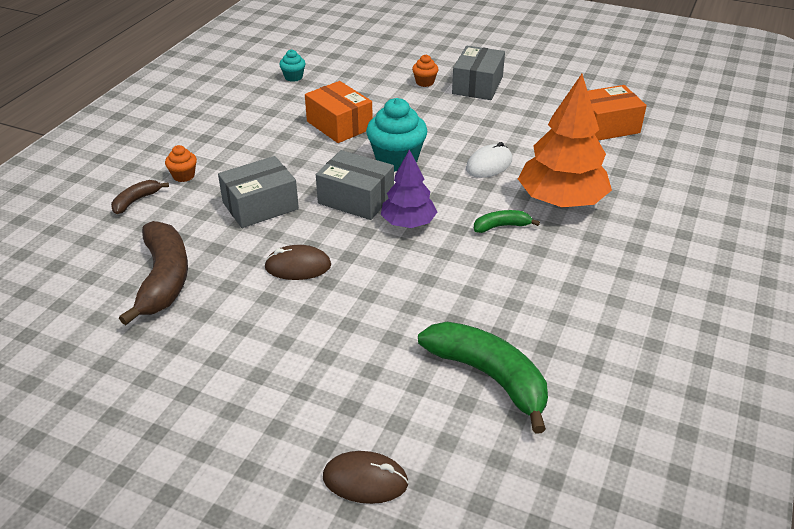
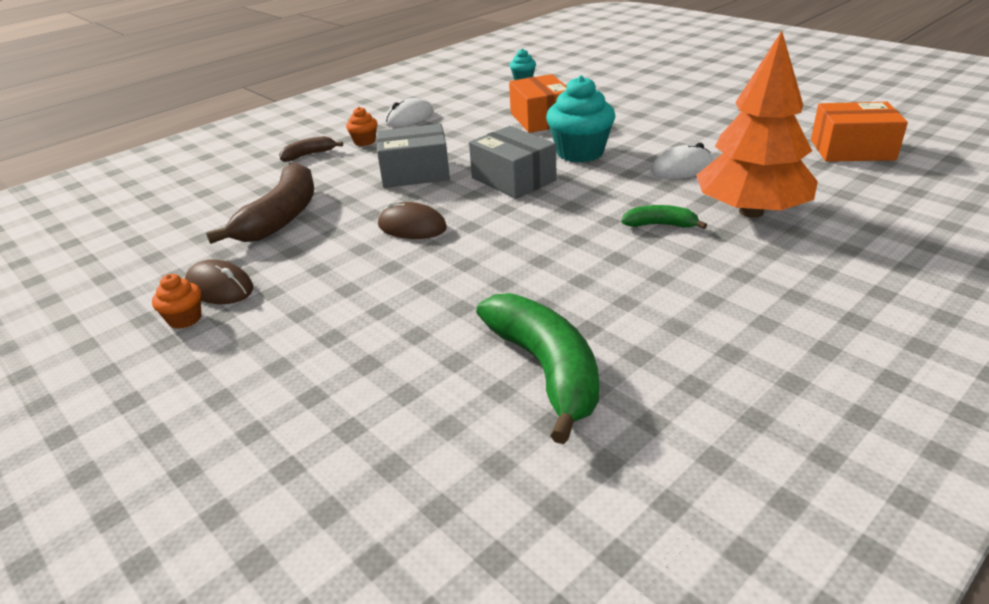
camera: 25 degrees right, 5 degrees down
brown mouse [323,451,409,504] -> brown mouse moved to [185,260,253,304]
purple tree [381,149,437,228] -> none
orange cupcake [412,54,438,87] -> orange cupcake moved to [152,274,201,329]
grey box [452,46,505,100] -> none
none -> white mouse [385,98,434,127]

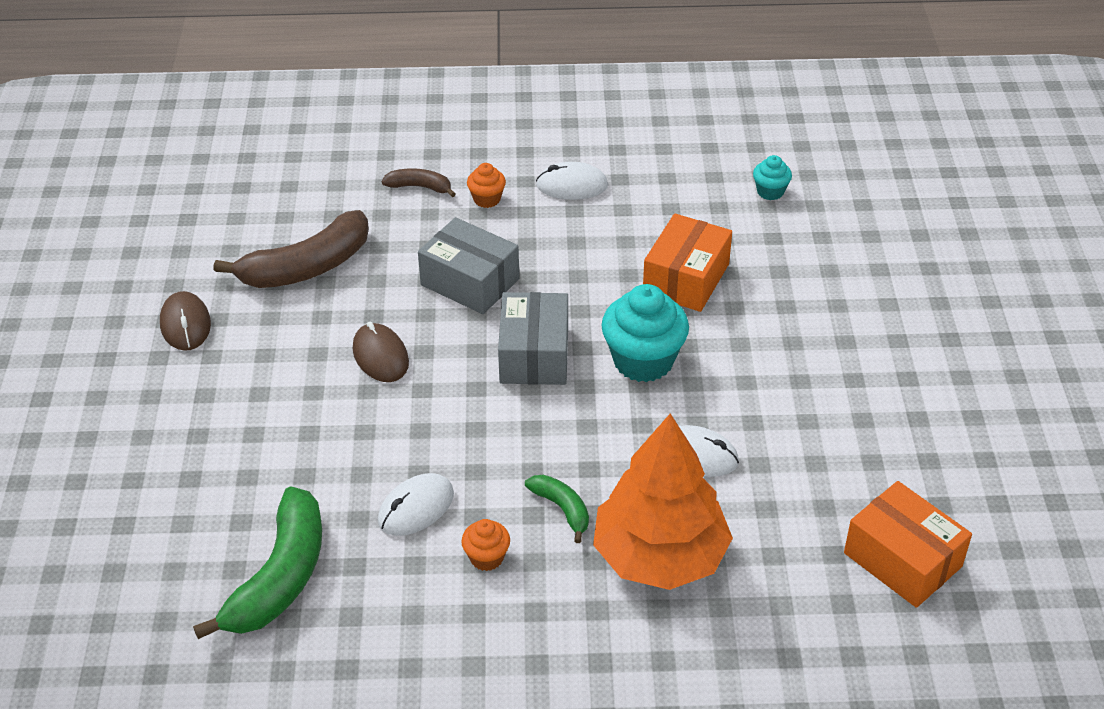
camera: 40 degrees right, 10 degrees up
orange cupcake [152,274,201,329] -> orange cupcake moved to [461,519,510,571]
none -> white mouse [378,473,454,536]

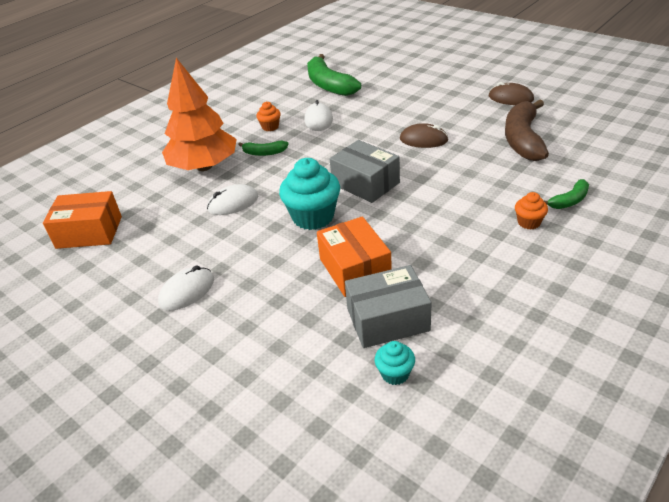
camera: 135 degrees right, 5 degrees down
brown banana [382,168,456,197] -> green banana [544,179,589,209]
grey box [418,217,519,314] -> grey box moved to [345,265,432,348]
white mouse [536,162,608,200] -> white mouse moved to [158,265,214,311]

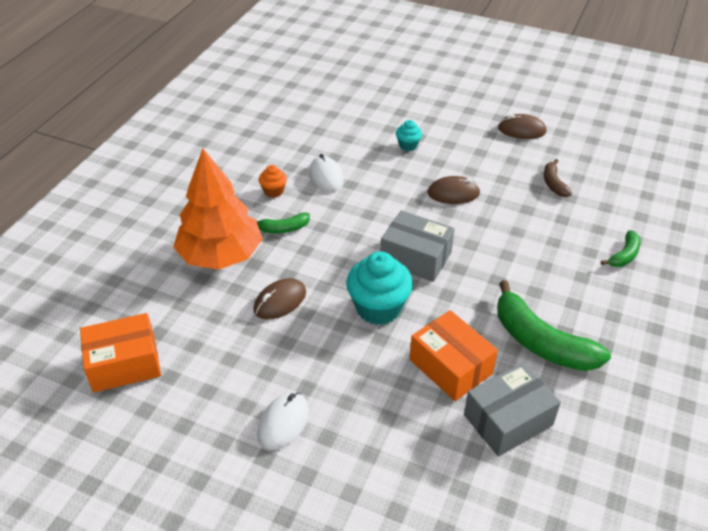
camera: 20 degrees left, 5 degrees up
white mouse [207,184,258,215] -> brown mouse [253,278,306,319]
green banana [307,54,361,96] -> green banana moved to [497,280,611,371]
turquoise cupcake [375,341,415,385] -> turquoise cupcake moved to [396,120,422,151]
brown banana [505,100,549,161] -> brown banana [544,159,572,197], size x0.50
orange cupcake [515,192,548,230] -> none

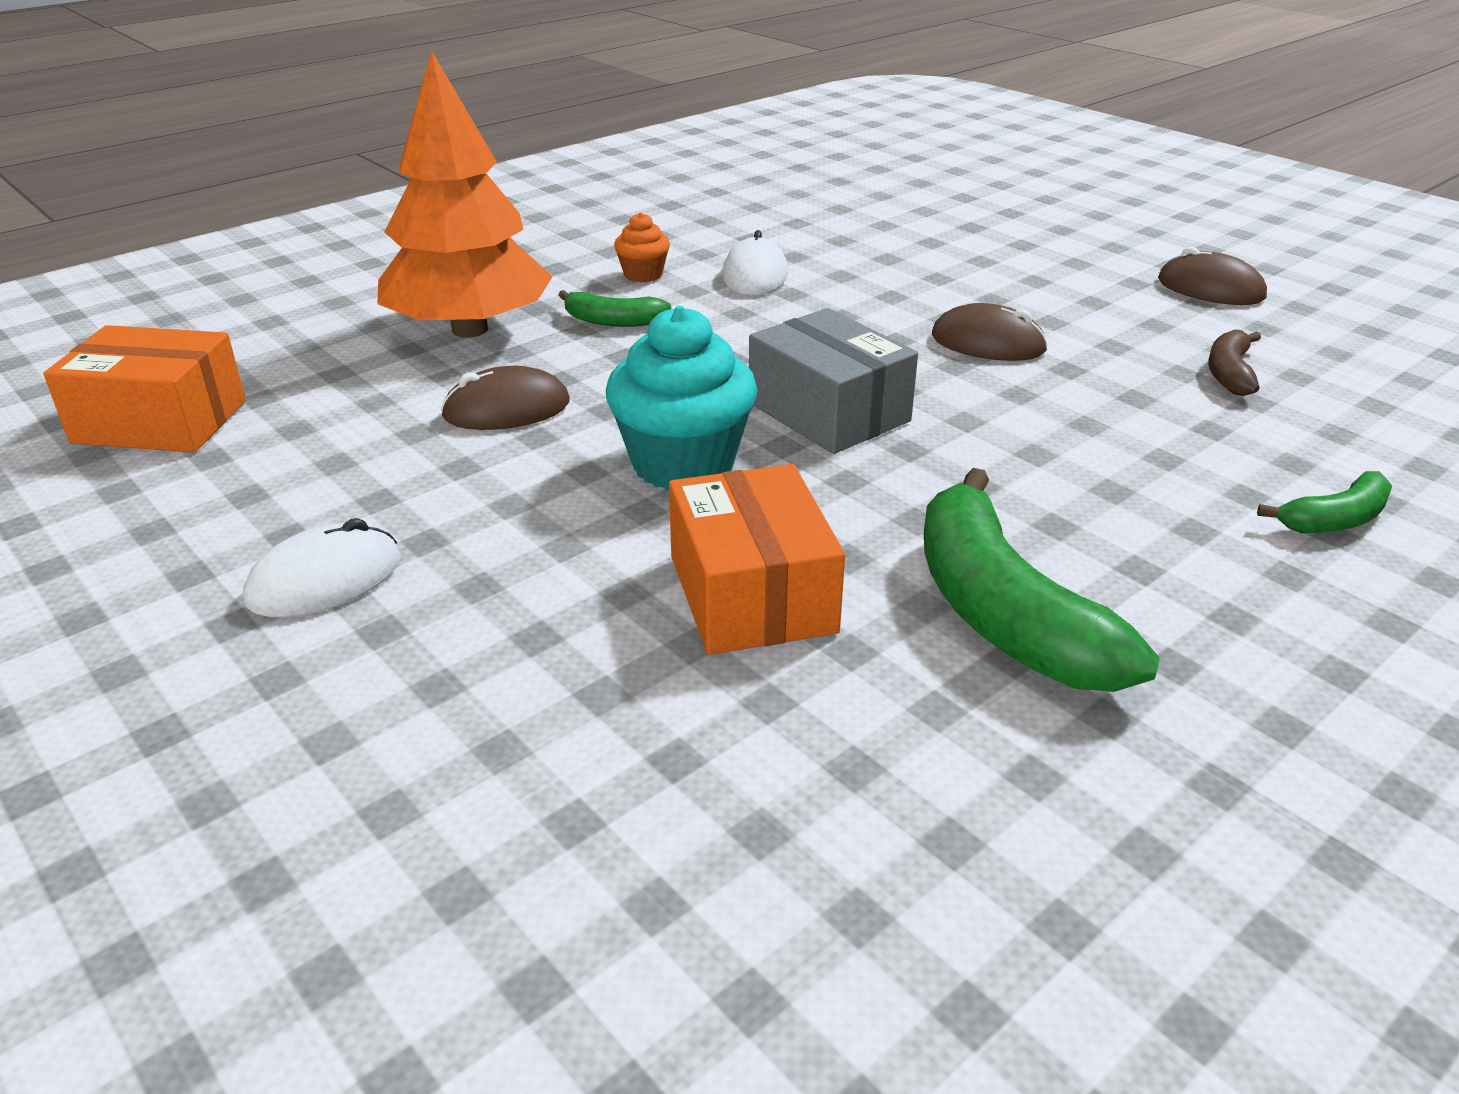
camera: 25 degrees right, 10 degrees down
turquoise cupcake [396,120,422,151] -> none
grey box [464,362,561,456] -> none

